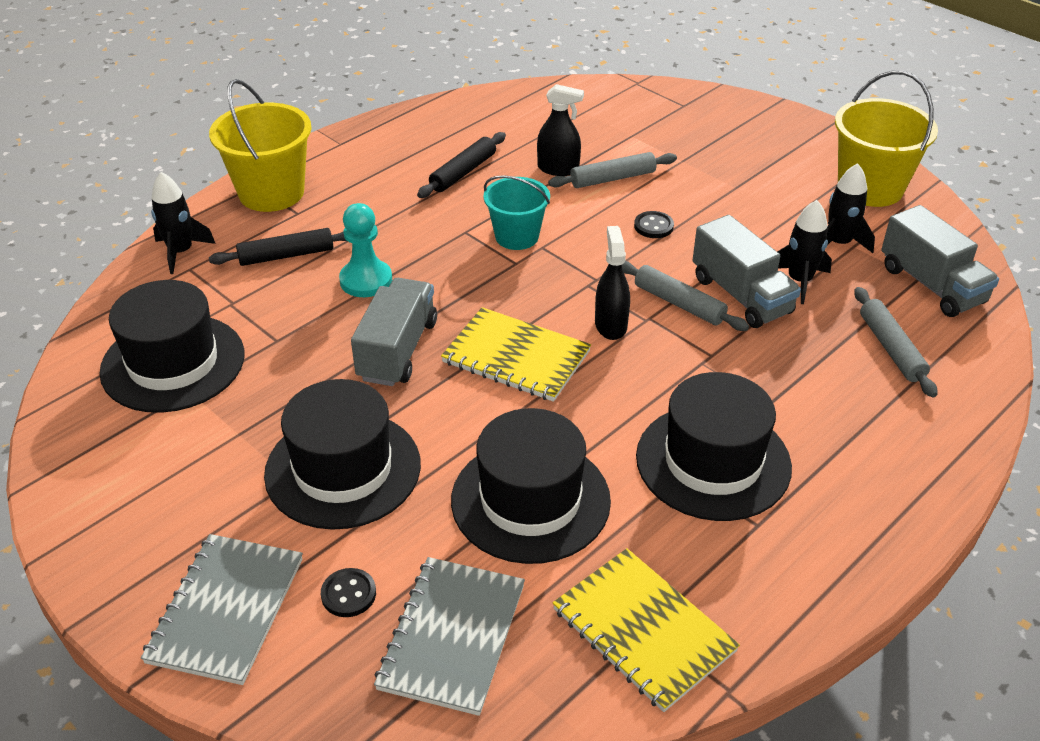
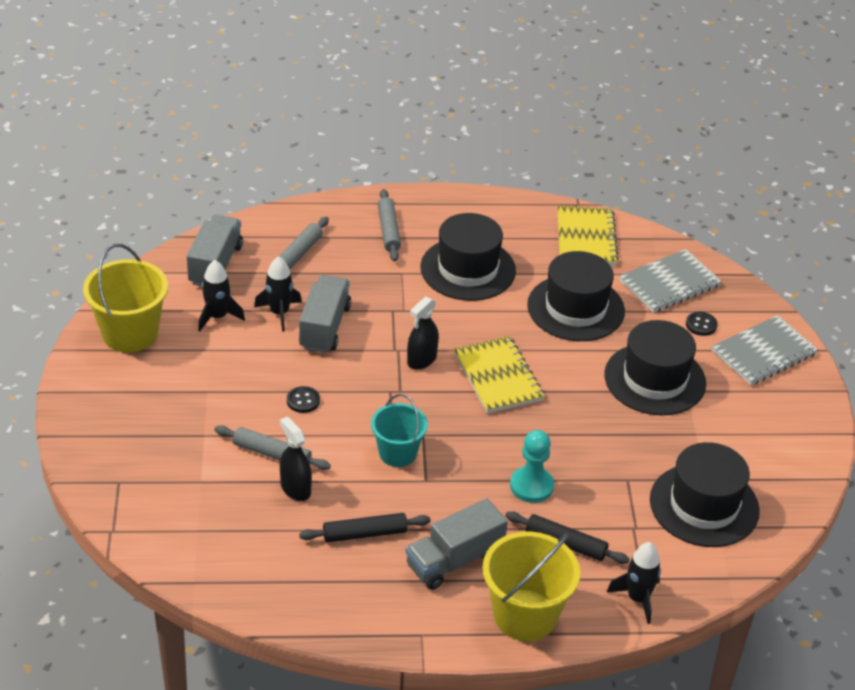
camera: 140 degrees left, 0 degrees up
grey truck [351,278,437,386] -> grey truck moved to [406,498,508,590]
grey rolling pin [622,261,749,331] -> grey rolling pin moved to [378,189,401,261]

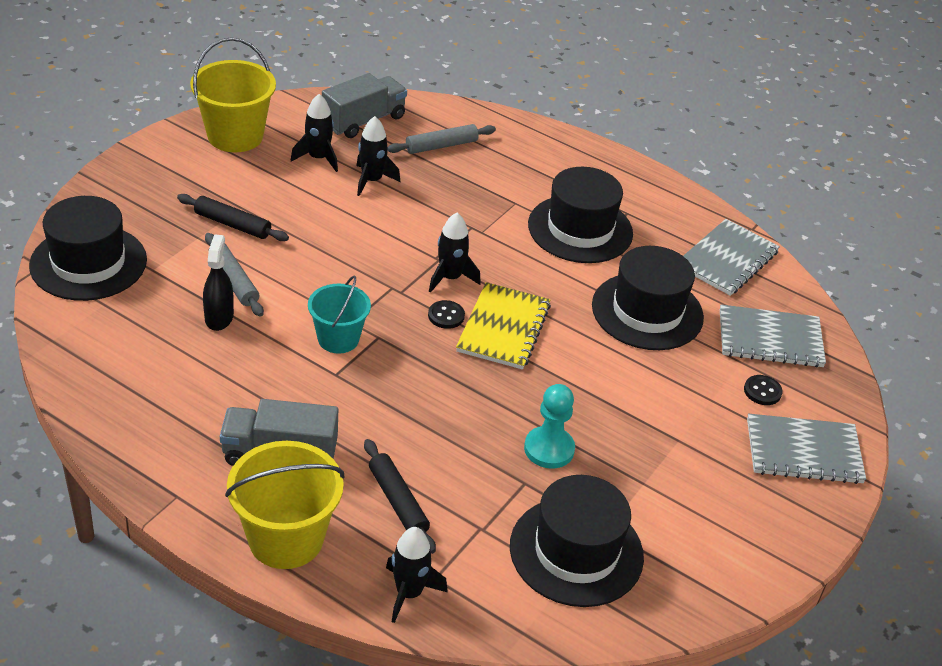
camera: 35 degrees right, 0 degrees up
black button [287,386,320,413] -> black button moved to [428,300,465,329]
grey truck [299,275,351,353] -> none
black rolling pin [299,513,431,542] -> black rolling pin moved to [177,194,289,241]
grey rolling pin [378,189,401,261] -> none
black spray bottle [407,297,439,370] -> black rocket [429,213,481,293]
turquoise pawn [510,430,554,503] -> turquoise pawn moved to [524,384,575,469]
yellow notebook [558,206,618,265] -> grey notebook [683,219,780,296]
black hat [604,320,706,415] -> black hat moved to [29,196,147,301]

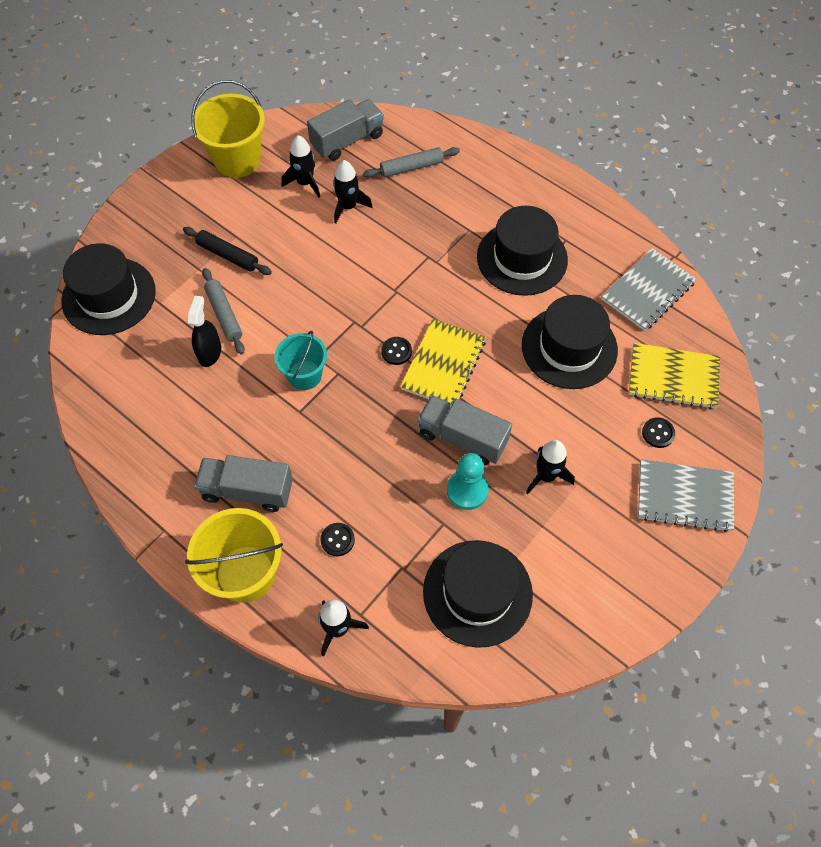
camera: 10 degrees right, 20 degrees up
black rolling pin [364,439,436,554] -> black button [321,523,355,556]
black rocket [429,213,481,293] -> black rocket moved to [526,440,575,495]
grey notebook [720,304,826,368] -> yellow notebook [629,343,720,409]
none -> grey truck [418,395,512,465]

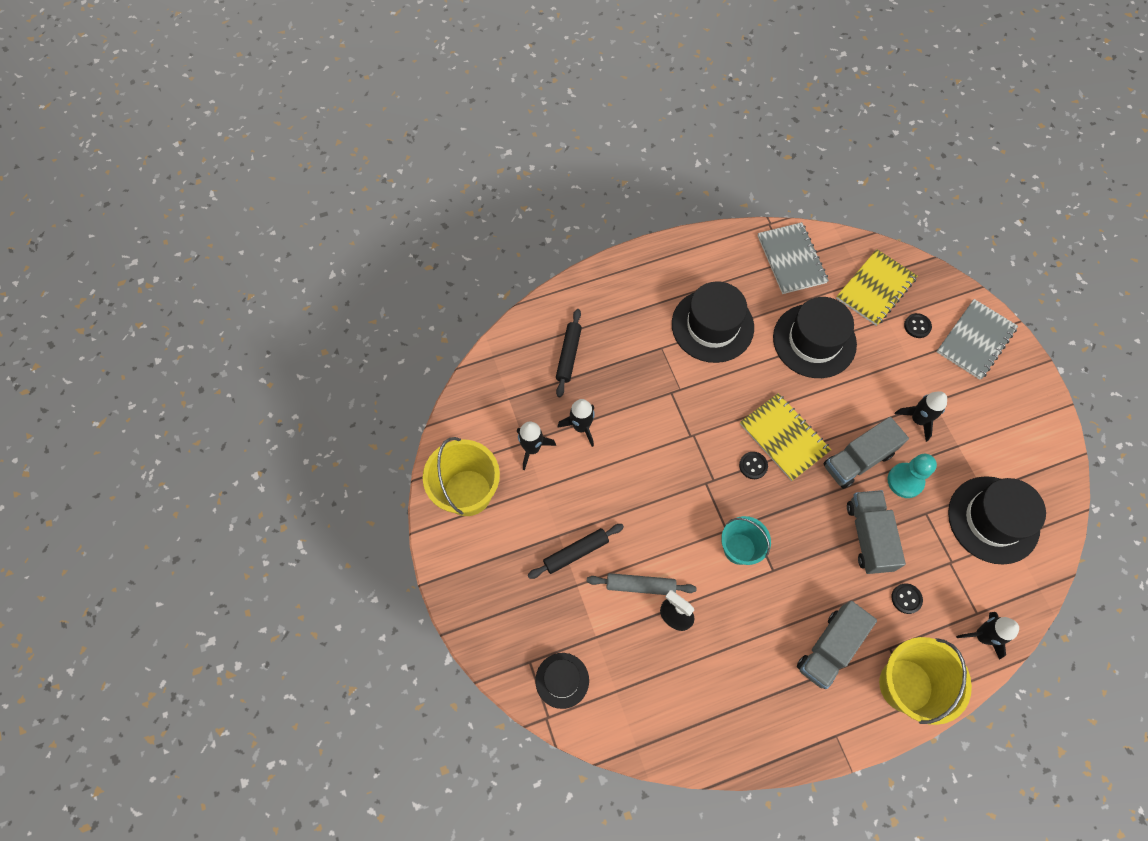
camera: 60 degrees left, 5 degrees up
black hat [62,243,156,335] -> black hat [535,653,589,709], size x0.56
grey truck [307,99,384,161] -> grey truck moved to [847,490,906,574]
grey rolling pin [363,147,460,178] -> black rolling pin [556,309,582,397]

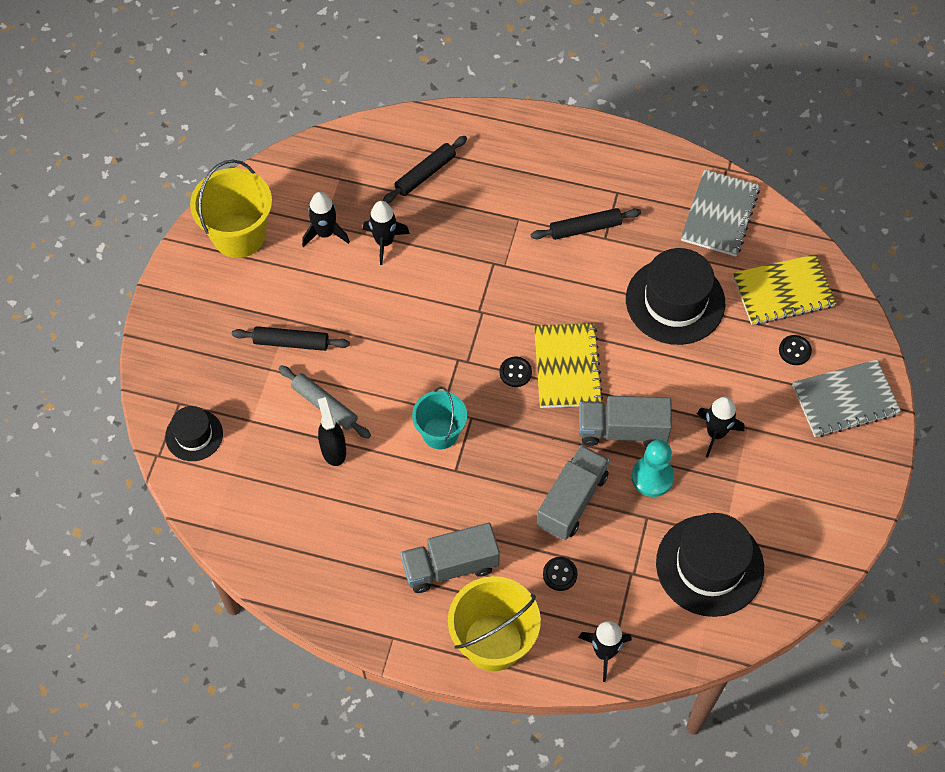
camera: 35 degrees right, 5 degrees down
black hat [672,281,754,363] -> black rolling pin [531,208,641,240]

